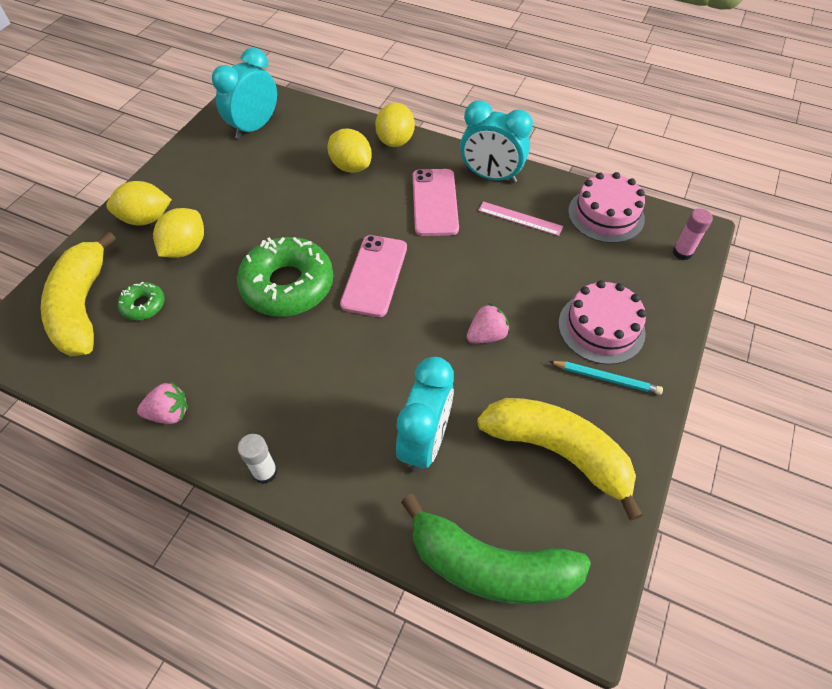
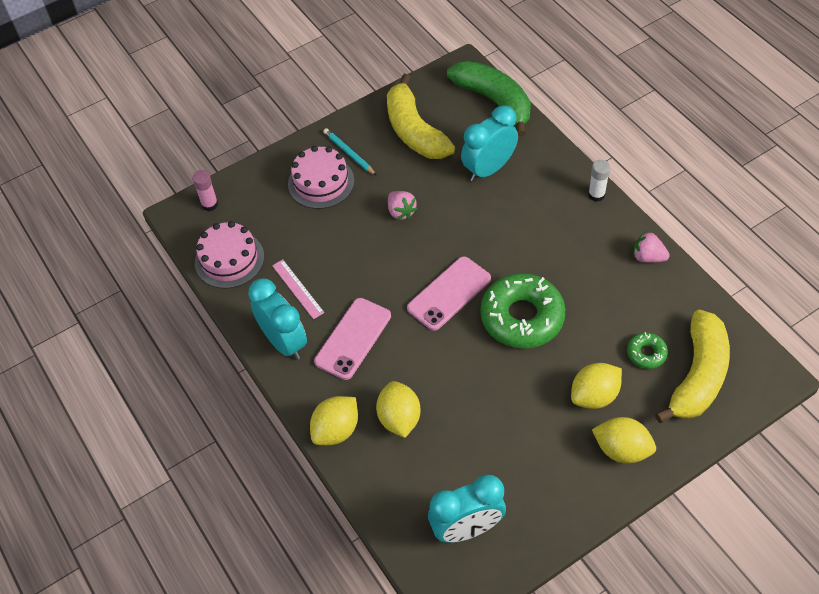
camera: 145 degrees left, 0 degrees up
pink strawberry [467,303,510,344] -> pink strawberry turned 120 degrees counterclockwise [388,191,418,220]

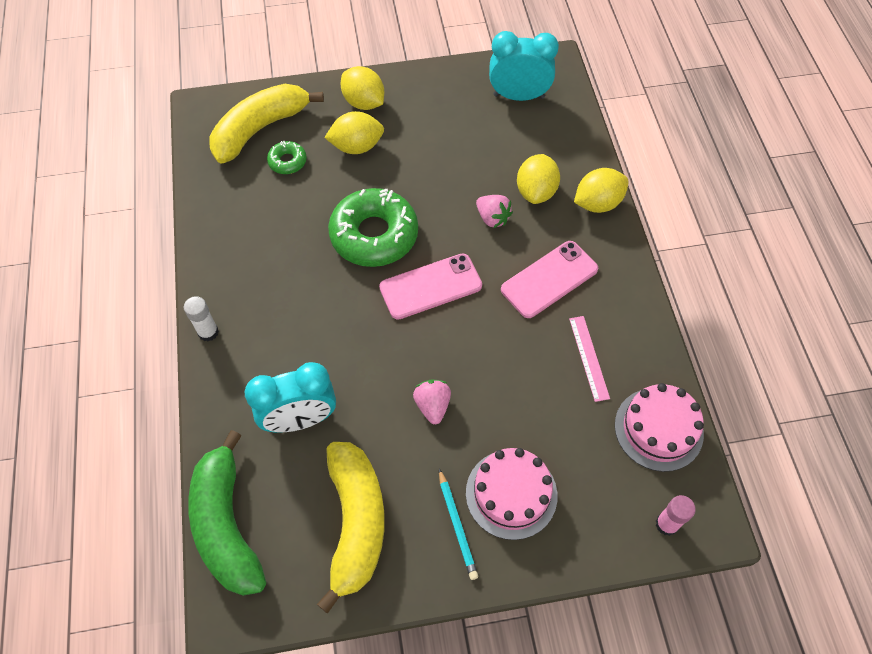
camera: 160 degrees left, 5 degrees up
turquoise clock [248,278,307,360] -> none
pink strawberry [633,232,670,263] -> pink strawberry moved to [476,195,513,228]

